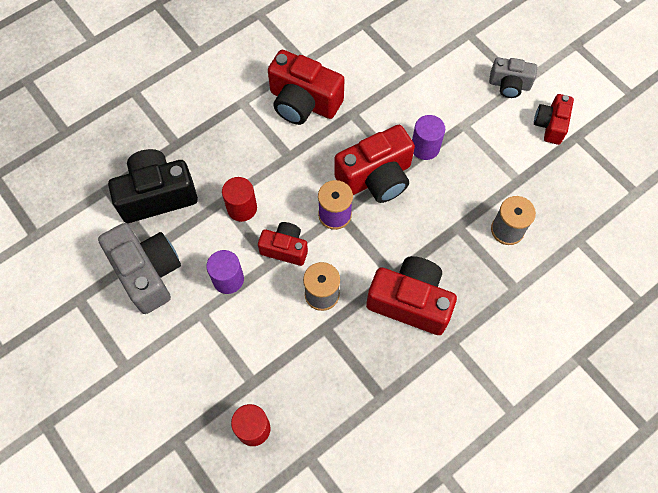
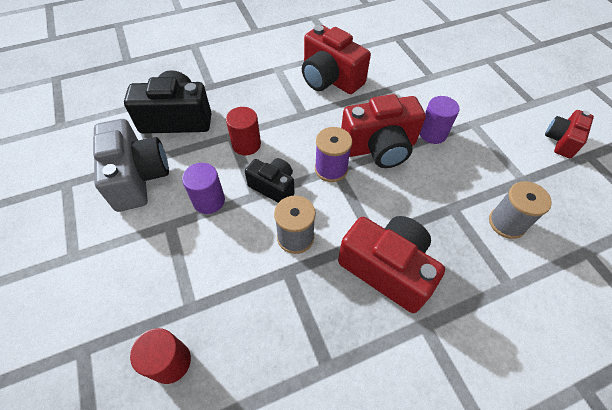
camera: 15 degrees right, 10 degrees down
red camera [258,222,308,266] -> black camera [245,158,294,203]
grey camera [489,57,537,98] -> none

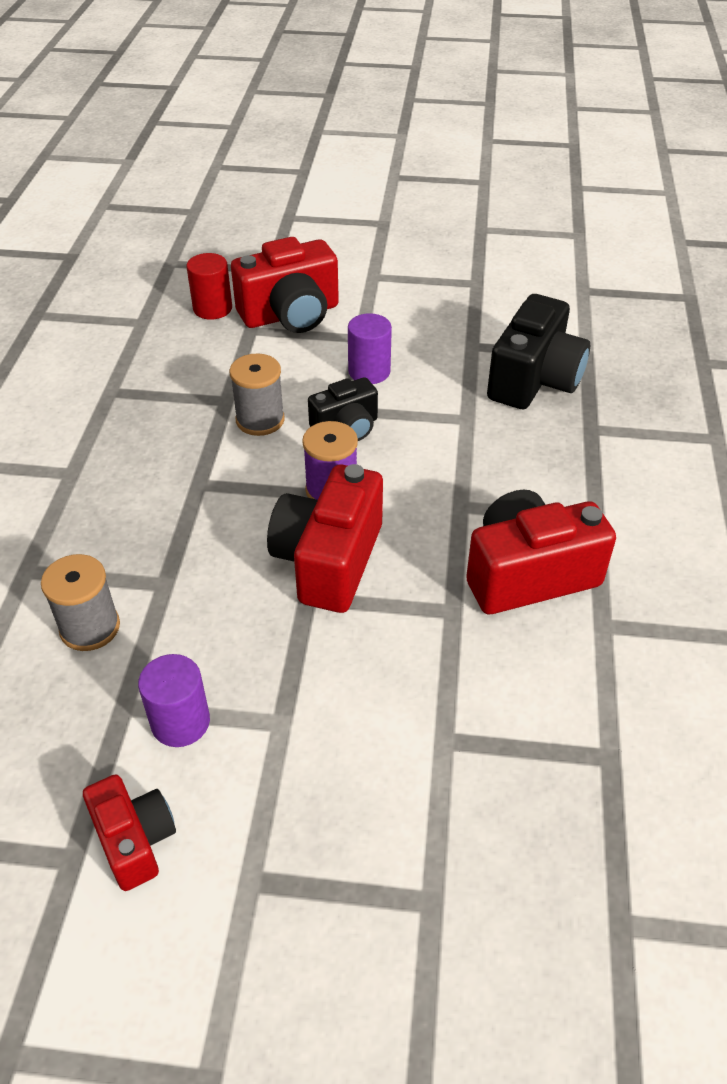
camera: 120 degrees right, 10 degrees down
grey camera [93,119,169,212] -> none
red cylinder [226,107,261,155] -> none
red camera [338,216,445,313] -> red camera moved to [231,237,339,333]
purple cylinder [420,96,460,144] -> purple cylinder moved to [138,654,210,747]

